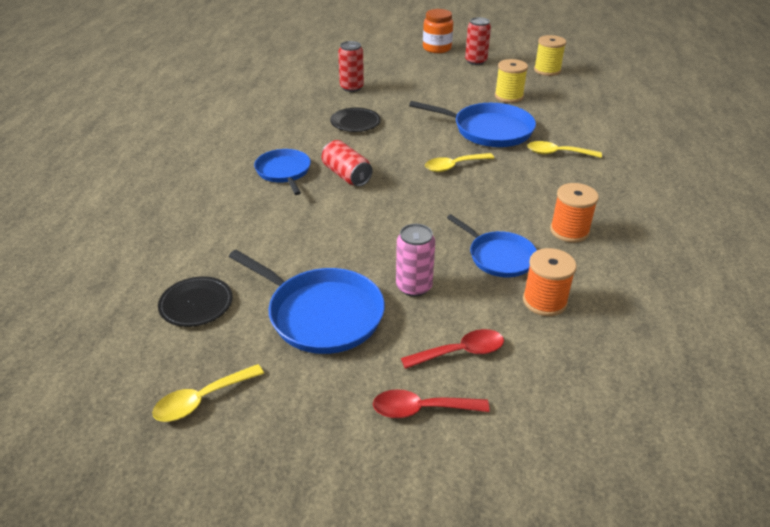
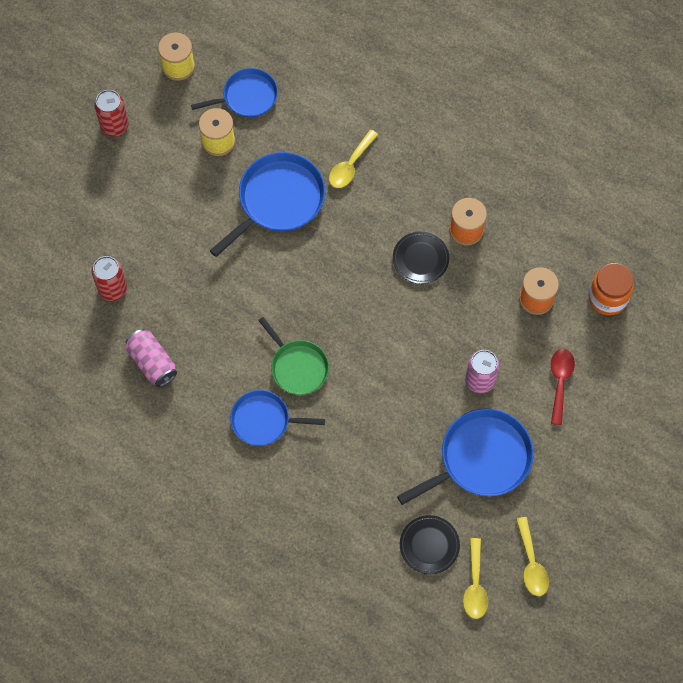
camera: 65 degrees left, 30 degrees up
red can [322,140,373,186] -> green pan [258,317,329,395]
black plate [330,108,381,132] -> black plate moved to [393,232,449,284]
red spoon [373,389,490,418] -> none
orange jar [423,9,453,53] -> orange jar moved to [588,263,634,315]
yellow spoon [425,153,494,172] -> yellow spoon moved to [463,538,488,619]
blue pan [447,214,537,277] -> blue pan moved to [191,68,278,117]
none -> pink can [125,329,177,387]

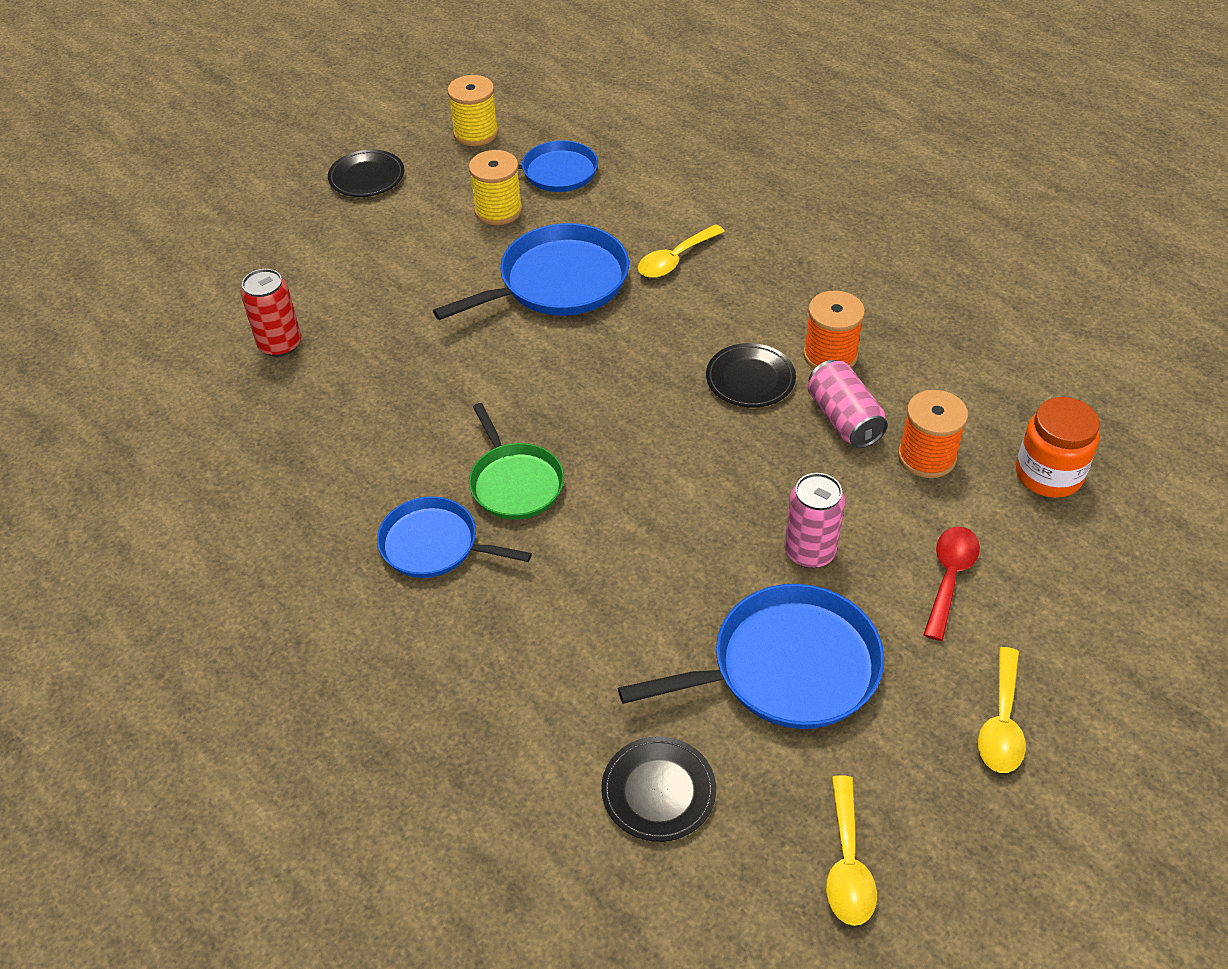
camera: 15 degrees right, 20 degrees down
red can [94,90,128,136] -> black plate [328,149,404,197]
pink can [125,329,177,387] -> pink can moved to [808,360,888,448]
yellow spoon [463,538,488,619] -> yellow spoon moved to [978,647,1026,773]

